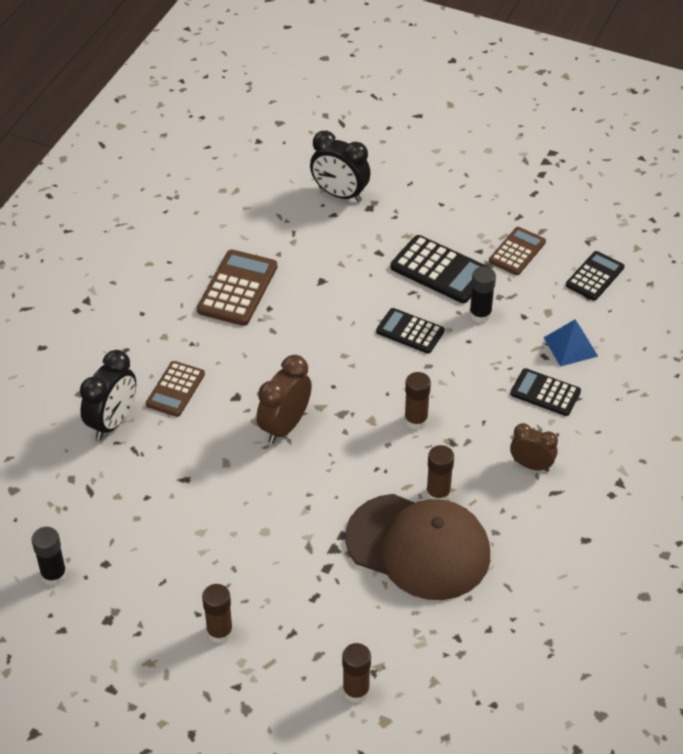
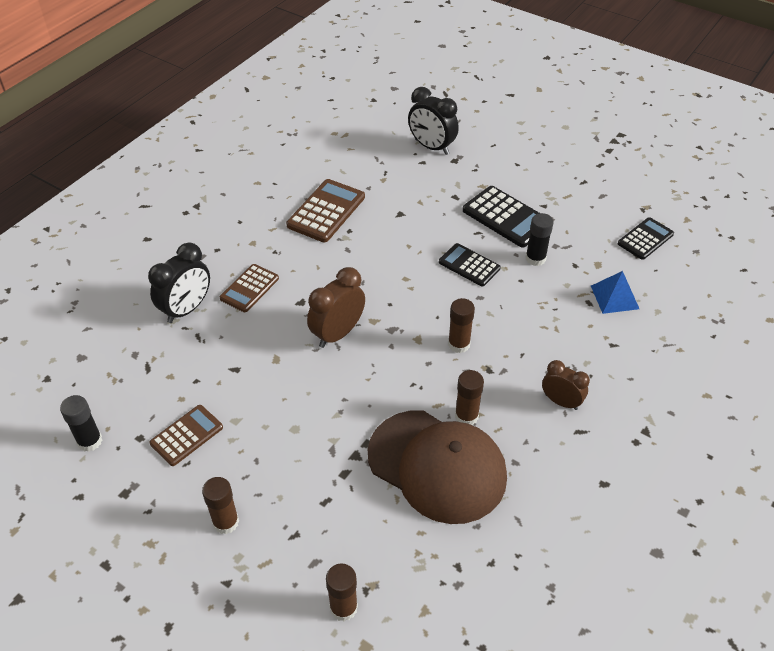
camera: 10 degrees right, 0 degrees up
brown calculator [489,227,546,275] -> brown calculator moved to [150,405,223,466]
black calculator [510,368,581,416] -> none

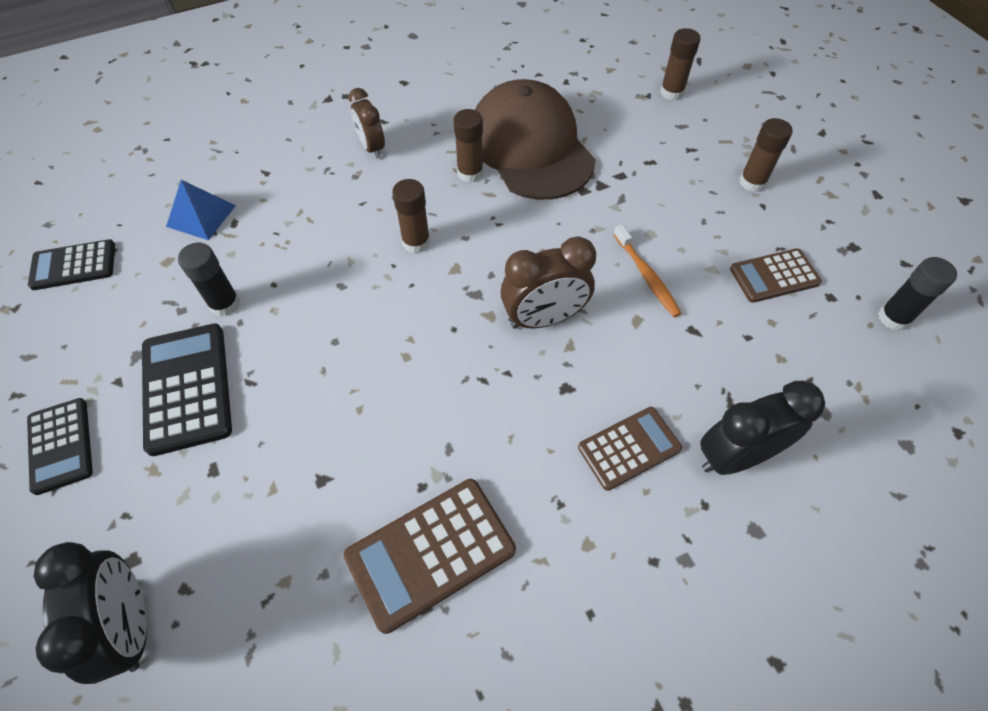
camera: 150 degrees left, 10 degrees up
black calculator [439,243,501,287] -> black calculator moved to [27,398,93,495]
none -> orange toothbrush [613,224,682,317]

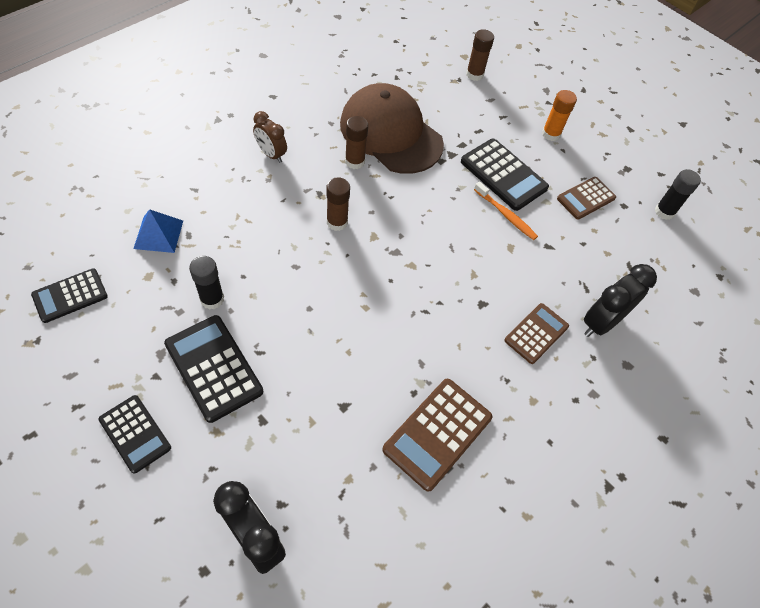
camera: 25 degrees left, 0 degrees up
brown clock [500,237,596,329] -> none
brown glue stick [739,118,793,192] -> orange glue stick [542,90,577,141]
none -> black calculator [461,139,549,211]

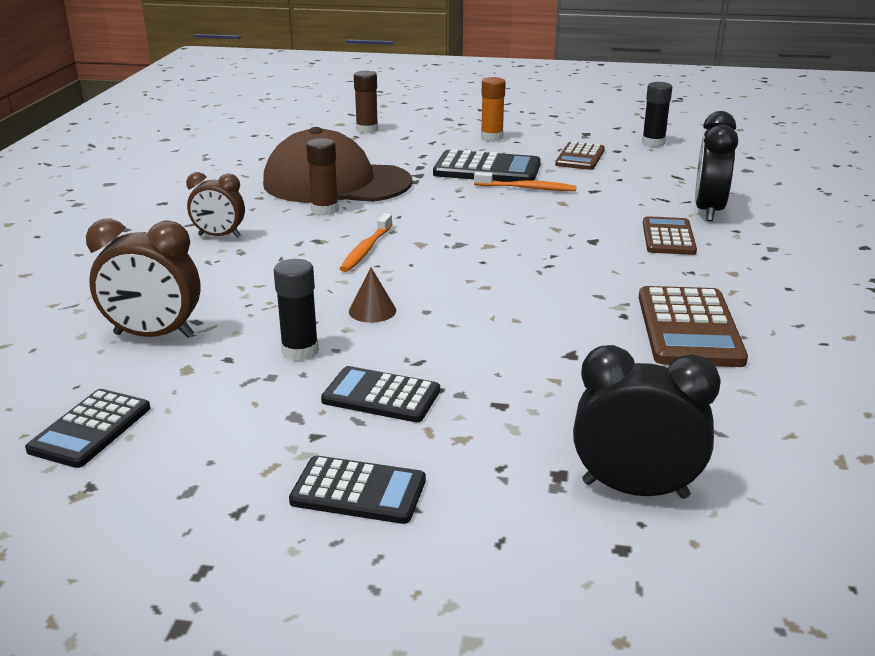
camera: 30 degrees left, 30 degrees down
blue pyramid [133,209,183,253] -> brown clock [86,218,201,338]
black calculator [164,315,263,423] -> black calculator [321,366,440,422], size x0.66
brown glue stick [326,177,350,231] -> orange toothbrush [340,213,393,272]
none -> brown cone [349,267,396,323]

